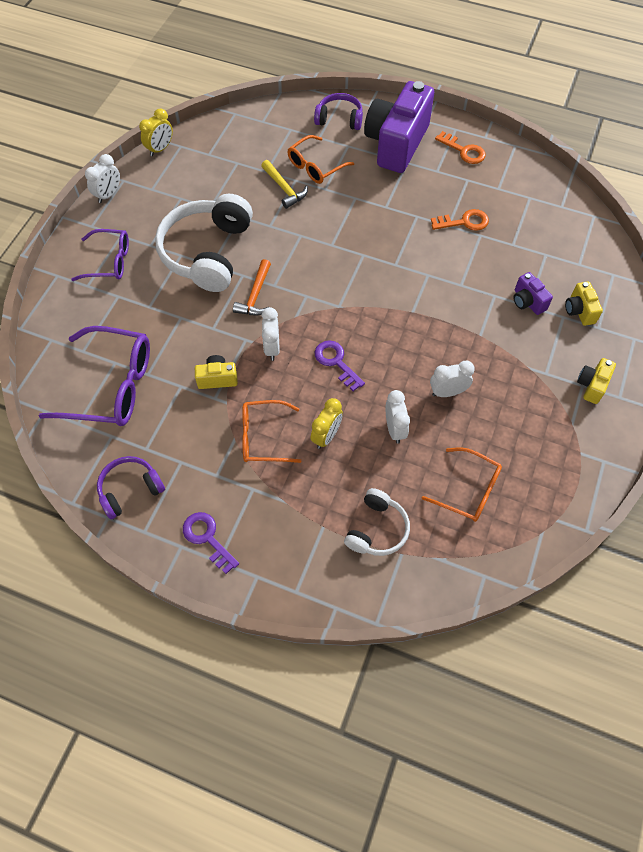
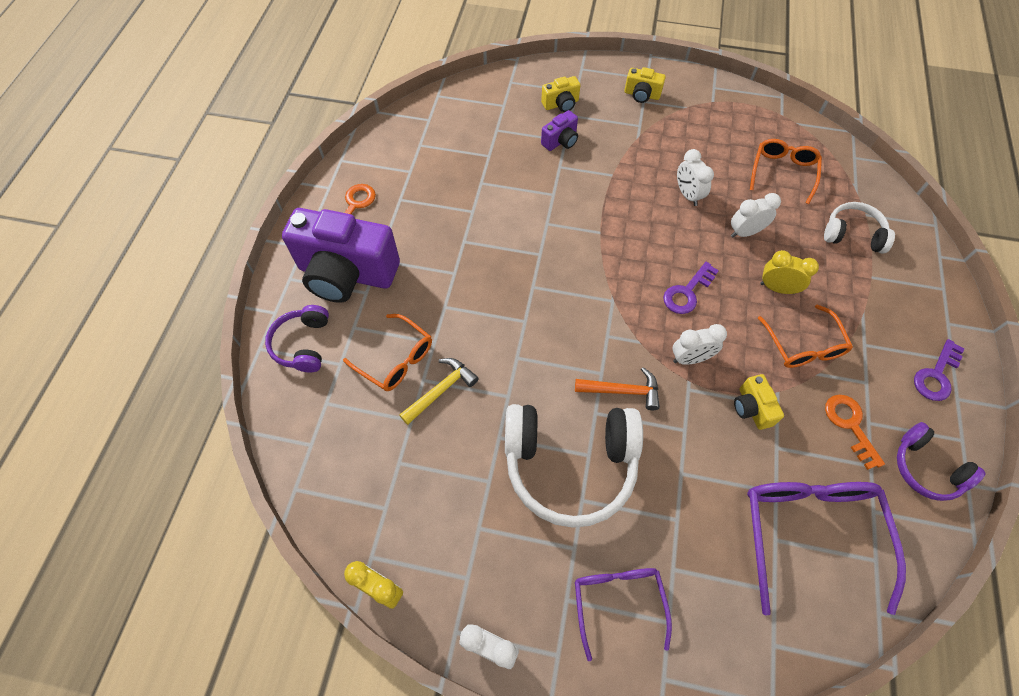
camera: 100 degrees left, 0 degrees up
orange key [431,209,489,231] -> orange key moved to [825,395,885,470]

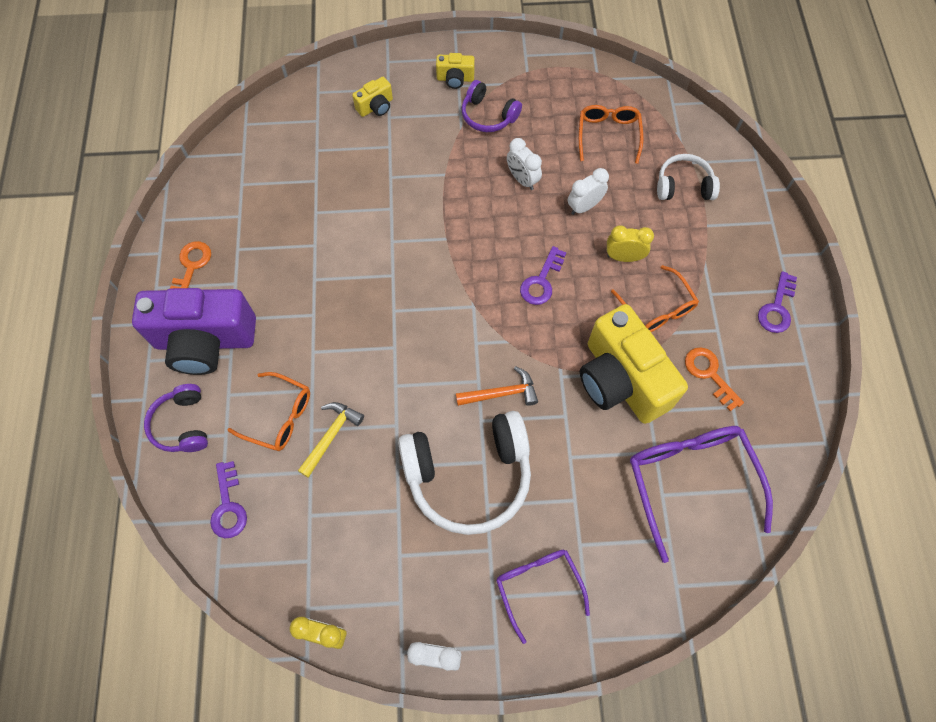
camera: 15 degrees left, 5 degrees up
purple camera [541,110,578,151] -> none
white clock [673,324,727,365] -> none
yellow camera [734,374,784,430] -> yellow camera [580,304,688,424], size x2.32
purple headphones [897,422,986,501] -> purple headphones moved to [462,80,522,132]
none -> purple key [210,461,247,538]

